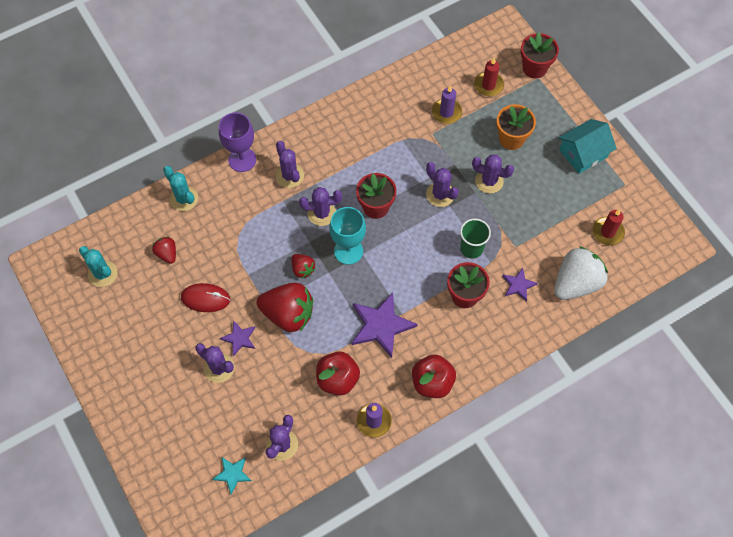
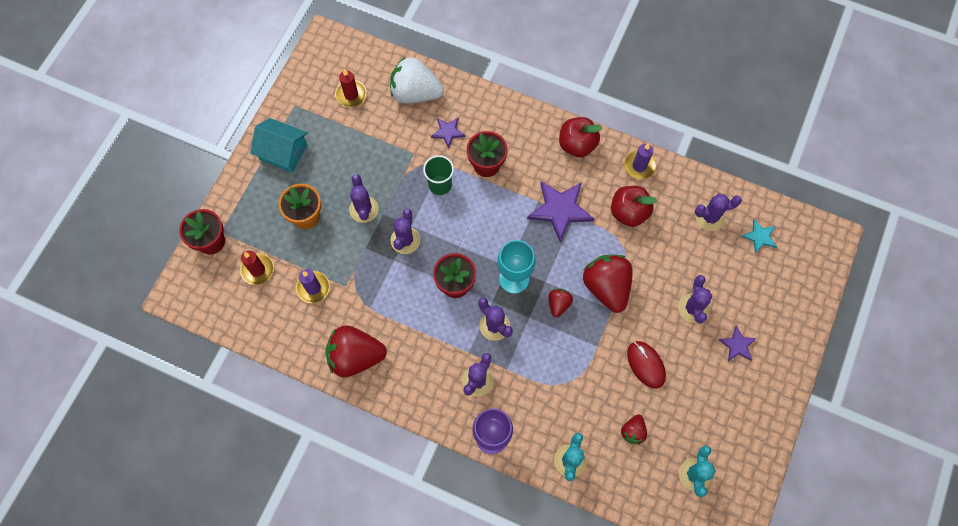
camera: 125 degrees left, 5 degrees up
purple star [220,320,255,356] -> purple star moved to [719,325,757,361]
none -> red strawberry [326,325,387,377]

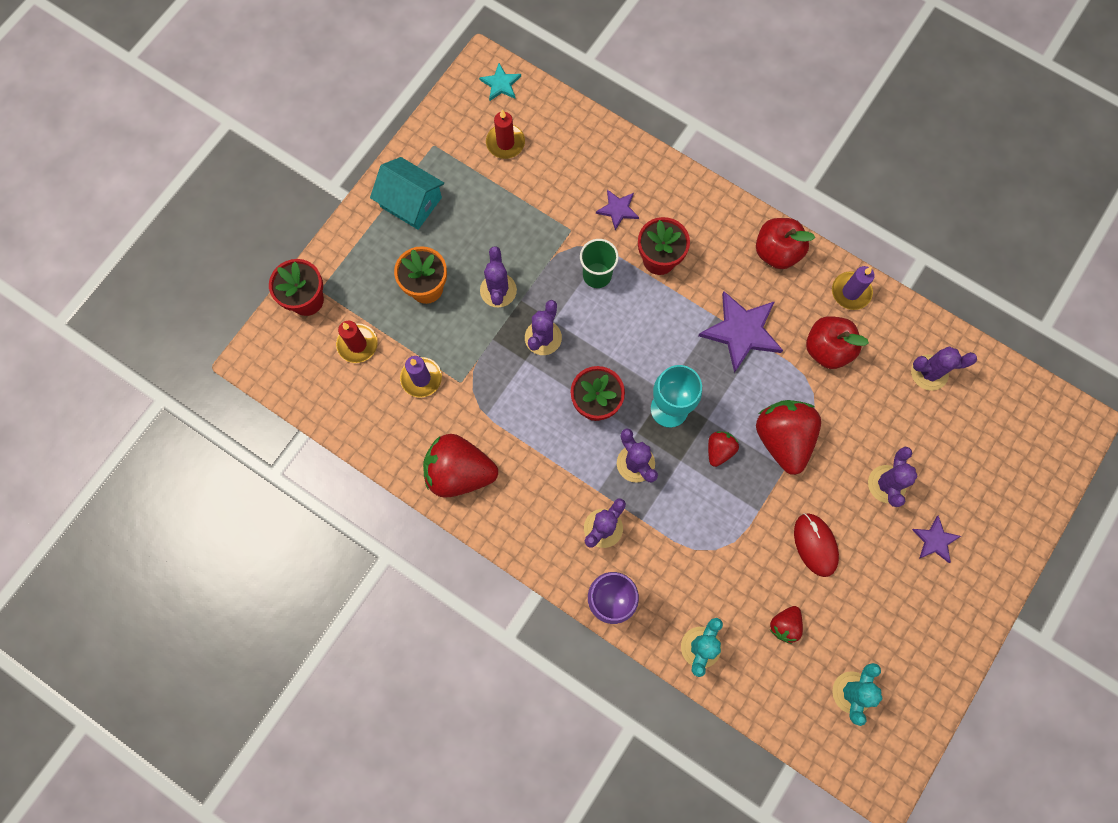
camera: 10 degrees right, 5 degrees up
white strawberry [390,57,444,104] -> none
turquoise star [741,219,777,254] -> turquoise star moved to [479,63,521,101]

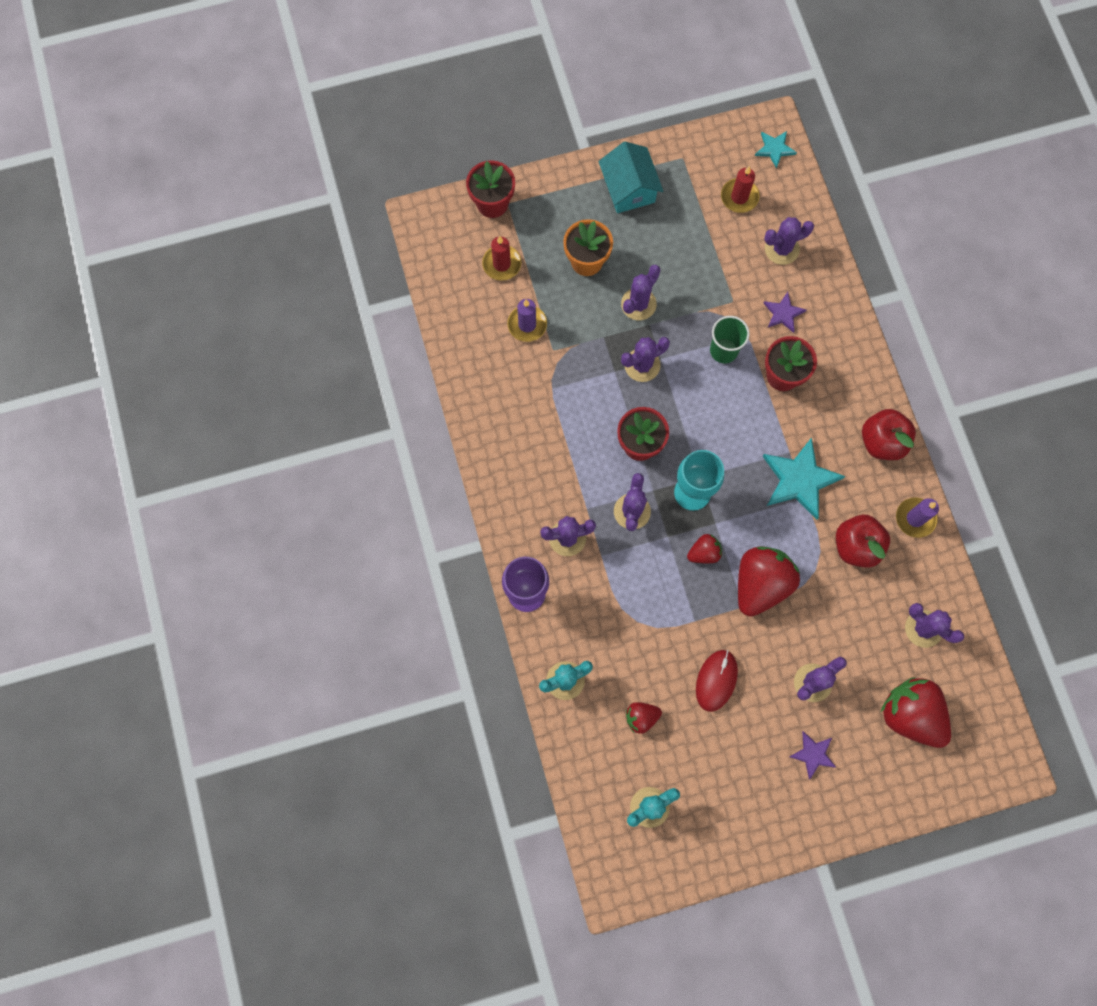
camera: 40 degrees right, 0 degrees up
red strawberry [423,434,498,498] -> red strawberry moved to [881,677,951,748]
purple star [698,291,783,373] -> turquoise star [763,437,845,520]
none -> purple cactus [764,217,814,265]

